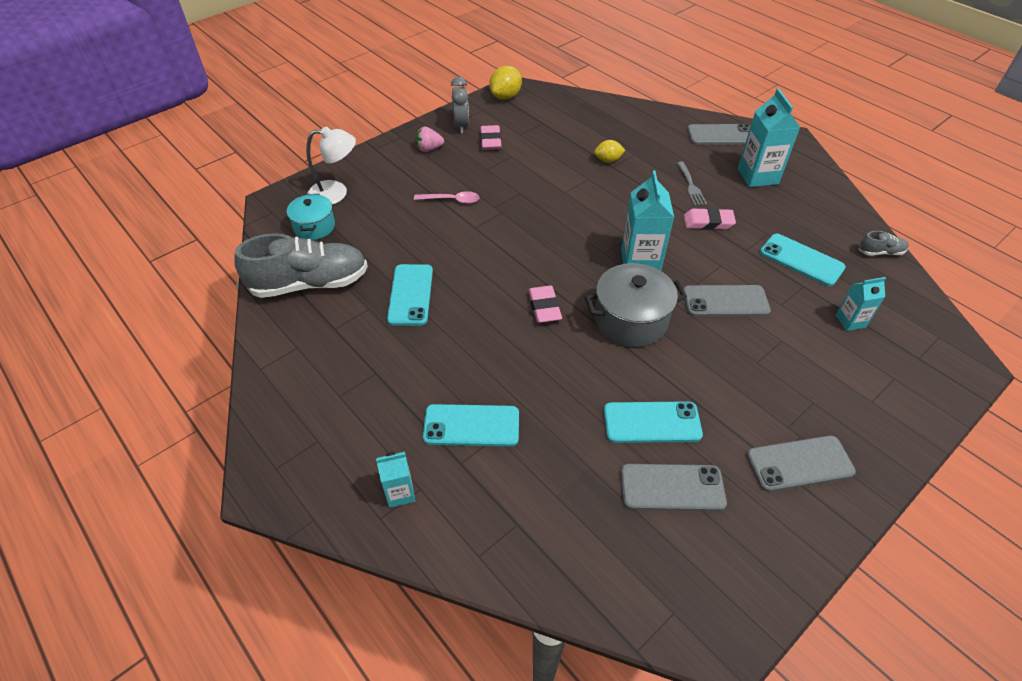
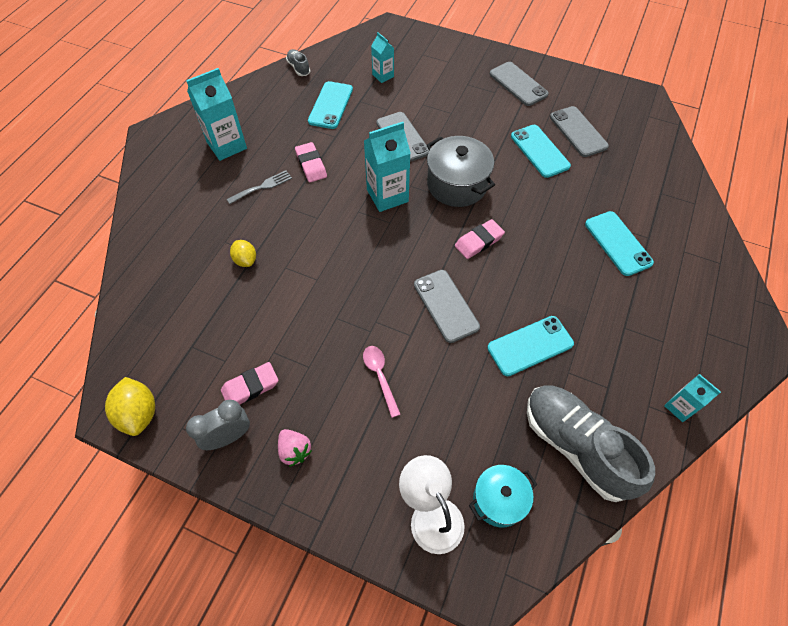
camera: 115 degrees left, 10 degrees up
turquoise carton [376,452,415,508] -> turquoise carton moved to [664,374,721,422]
yellow lemon [489,66,522,100] -> yellow lemon turned 60 degrees clockwise [105,377,155,436]
grey phone [687,124,751,145] -> grey phone moved to [414,270,480,343]

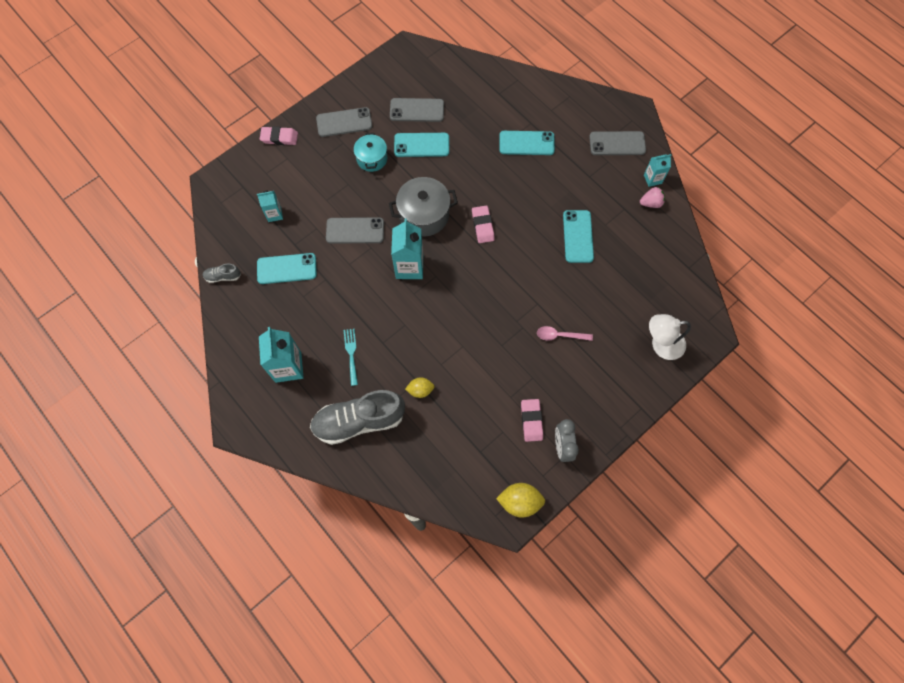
camera: 65 degrees left, 10 degrees up
grey fork [227,170,292,204] -> turquoise fork [344,329,358,386]
pink strawberry [278,429,312,467] -> pink strawberry moved to [640,187,665,208]
pink eraser [295,142,327,182] -> pink eraser moved to [260,126,298,145]
turquoise phone [308,81,353,129] -> turquoise phone turned 45 degrees counterclockwise [257,253,317,284]
grey phone [414,270,480,343] -> grey phone moved to [589,131,646,155]
turquoise pot [469,465,537,527] -> turquoise pot moved to [354,133,387,172]
grey shoe [527,386,655,502] -> grey shoe moved to [310,390,405,445]

